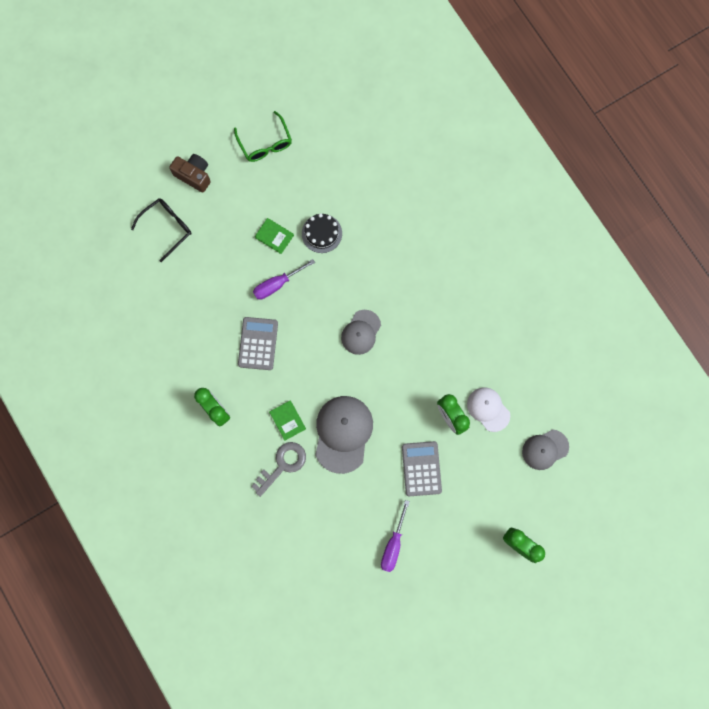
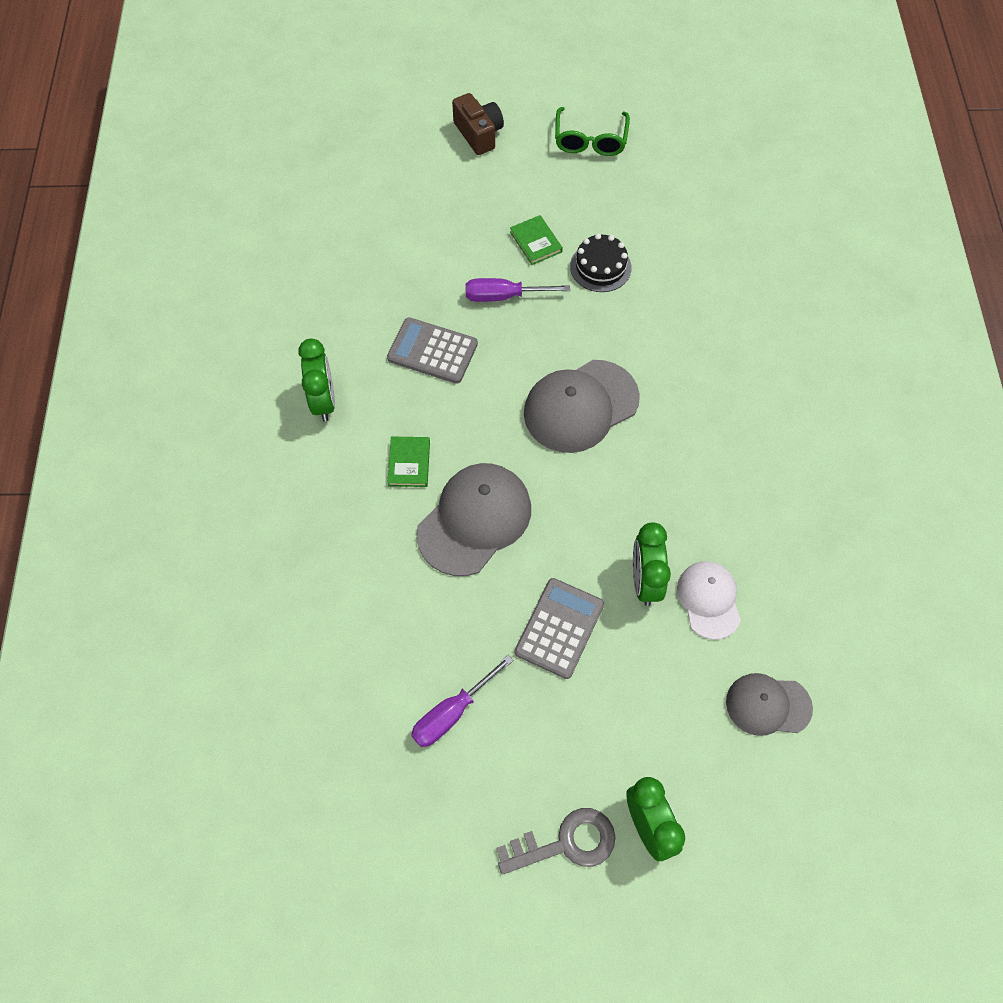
camera: 30 degrees right, 15 degrees down
black glasses [131,198,192,262] -> none
grey calculator [238,317,278,370] -> grey calculator turned 105 degrees counterclockwise [387,317,478,384]
grey key [251,442,306,497] -> grey key moved to [496,808,616,874]
grey cap [341,310,381,355] -> grey cap [524,360,640,453], size x1.63

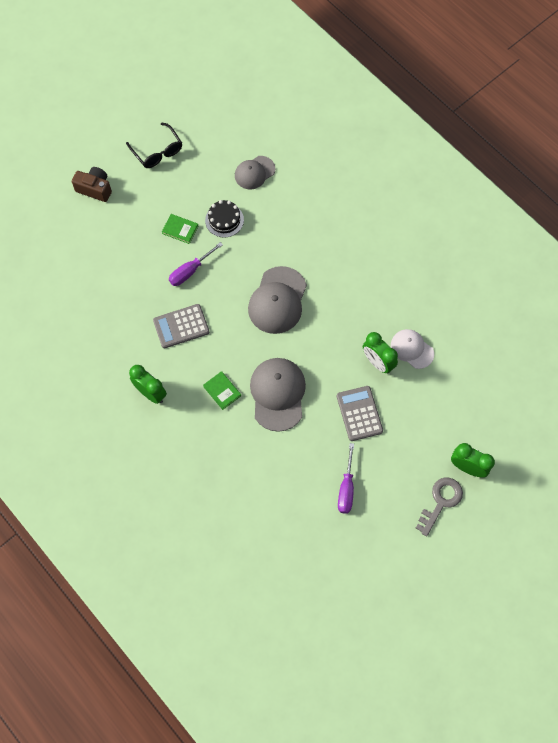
camera: 40 degrees left, 5 degrees up
green glasses [555,107,630,156] -> black glasses [126,123,182,168]
grey cap [726,673,813,736] -> grey cap moved to [235,156,275,189]

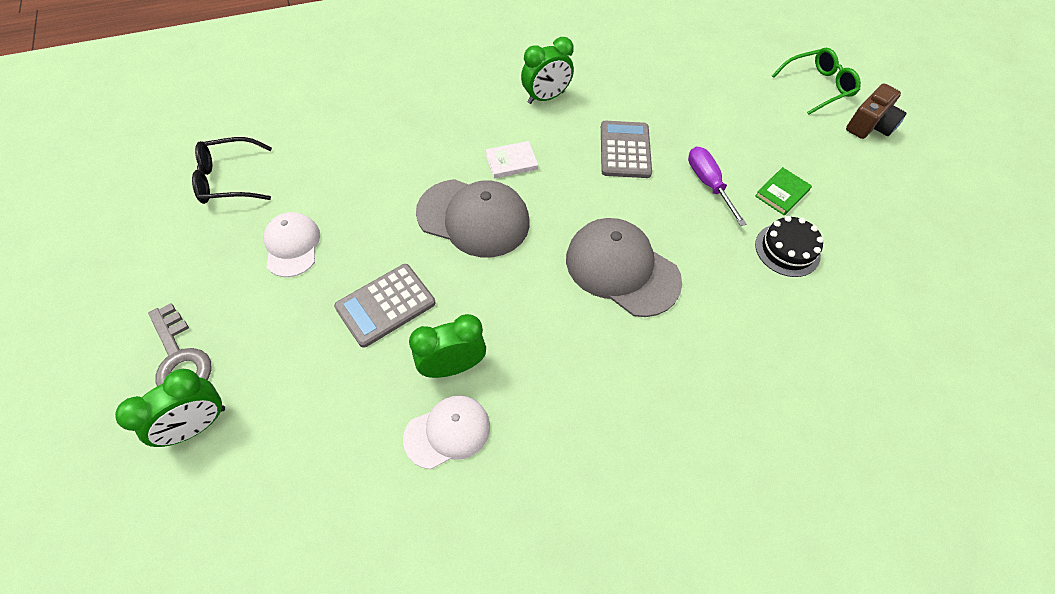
camera: 110 degrees right, 10 degrees down
black glasses [126,123,182,168] -> black glasses moved to [192,137,272,204]
green book [203,371,241,410] -> white book [485,141,538,179]
grey cap [235,156,275,189] -> none
grey calculator [337,386,383,441] -> grey calculator turned 135 degrees clockwise [334,264,436,348]
purple screwdriver [338,443,354,514] -> white cap [264,212,320,277]
none -> green glasses [772,48,861,115]

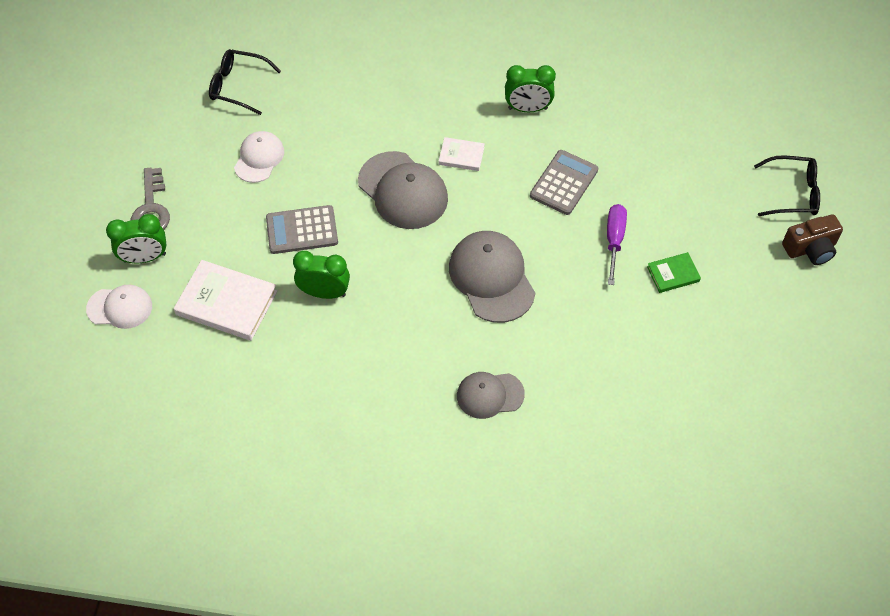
camera: 30 degrees right, 0 degrees up
white cap [403,395,490,469] -> white cap moved to [86,285,152,329]
black cake [755,216,824,277] -> none
green glasses [772,48,861,115] -> black glasses [754,155,820,216]
none -> white book [174,260,277,341]
none -> grey cap [457,372,525,419]

